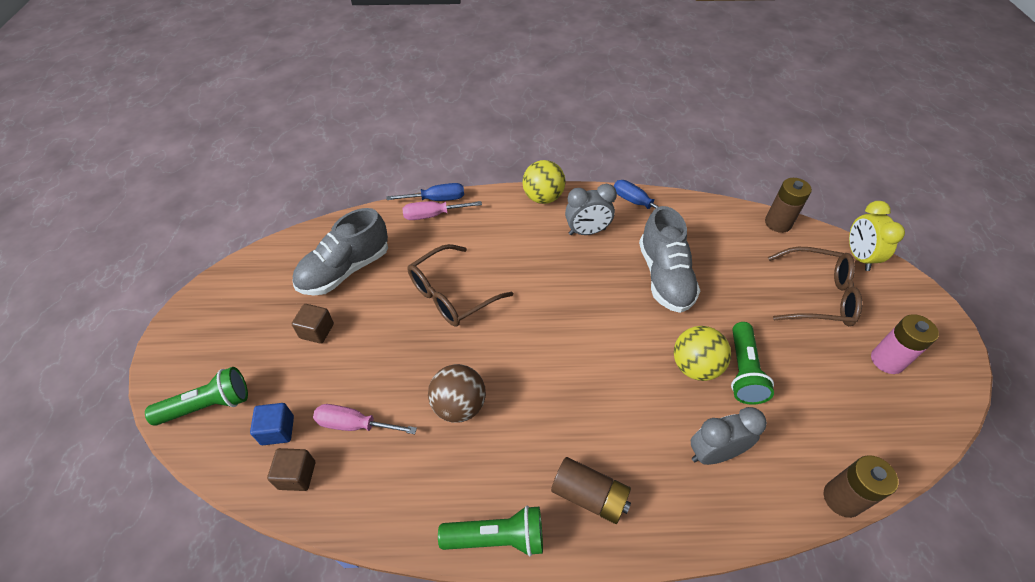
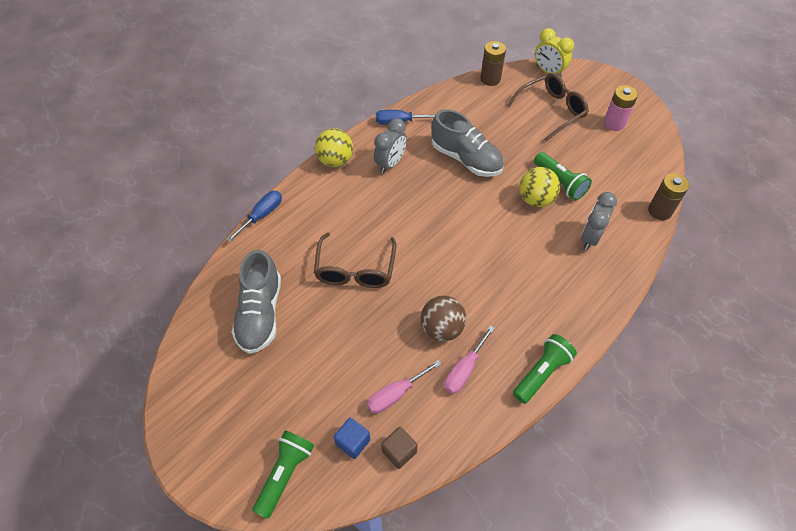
camera: 45 degrees left, 5 degrees up
brown cube [292,304,334,344] -> none
pink screwdriver [402,201,482,220] -> pink screwdriver moved to [444,325,495,394]
brown battery [551,457,631,524] -> none

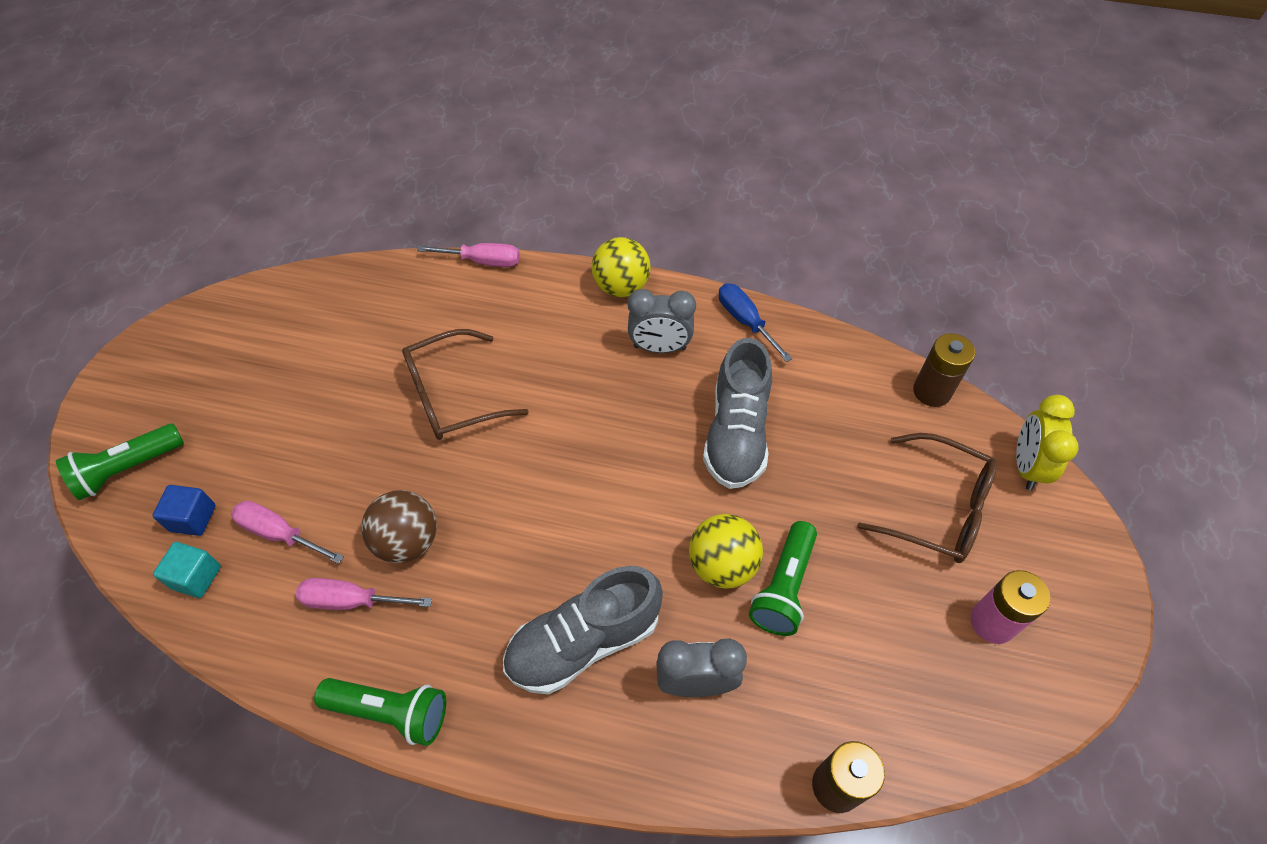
camera: 60 degrees right, 0 degrees up
blue screwdriver [226,191,282,242] -> pink screwdriver [417,243,520,267]
grey shoe [231,249,281,354] -> grey shoe moved to [503,566,663,694]
green flashlight [252,430,314,519] -> green flashlight turned 150 degrees clockwise [56,424,184,500]
brown cube [381,427,418,469] -> turquoise cube [153,542,221,598]

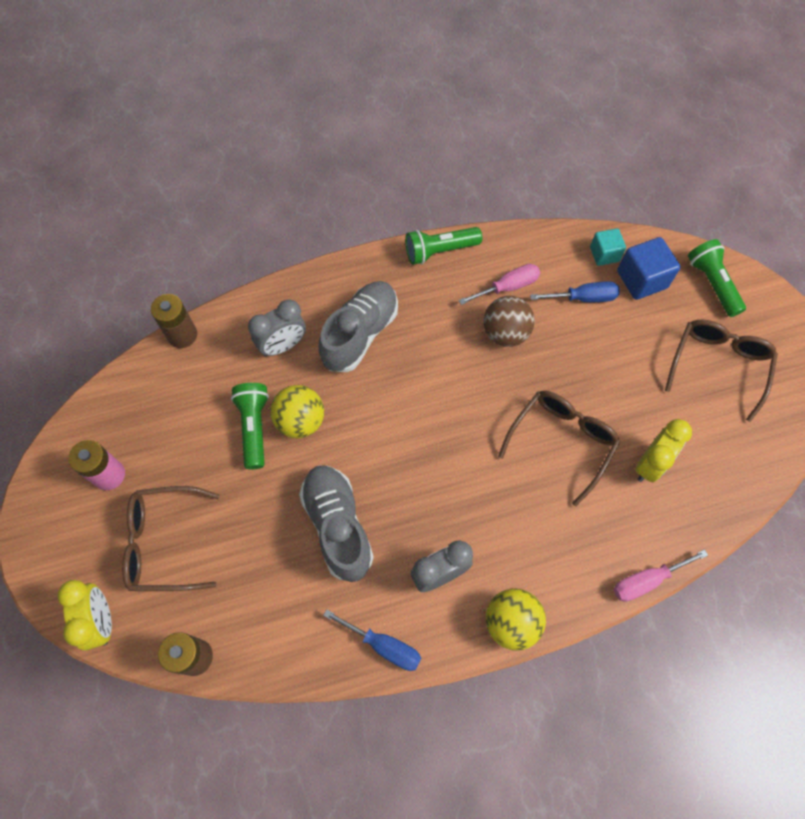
camera: 150 degrees right, 10 degrees up
green flashlight [56,424,184,500] -> green flashlight turned 45 degrees counterclockwise [688,239,746,317]
blue cube [152,485,216,536] -> blue cube [617,237,681,300], size x1.57
pink screwdriver [231,501,344,564] -> blue screwdriver [530,281,620,302]
none -> yellow clock [635,419,692,482]
none -> brown glasses [665,320,778,422]

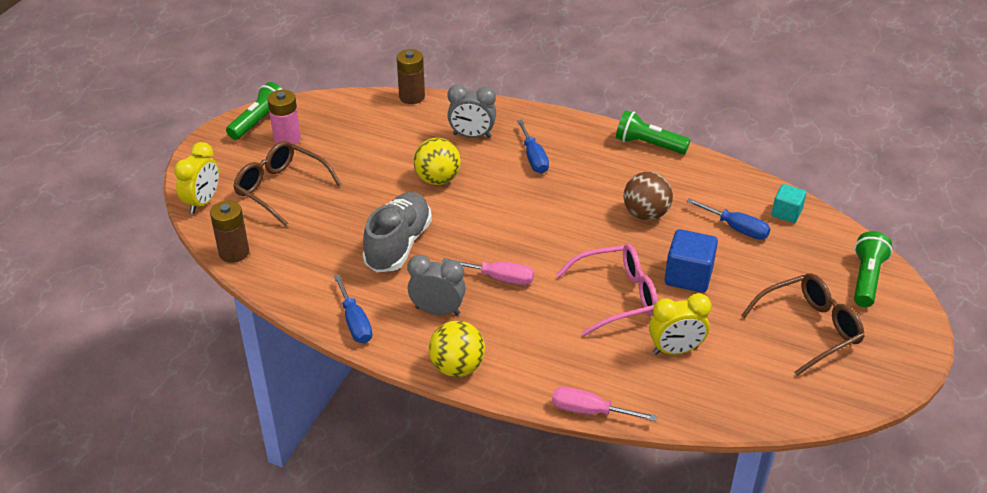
camera: 40 degrees right, 25 degrees down
green flashlight [231,383,269,469] -> green flashlight moved to [226,82,283,140]
grey shoe [319,281,398,372] -> blue screwdriver [517,120,549,173]
pink screwdriver [458,264,540,305] -> pink screwdriver moved to [442,258,534,285]
brown glasses [498,391,620,506] -> pink glasses [556,244,658,336]
blue cube [617,237,681,300] -> blue cube moved to [665,229,718,293]

